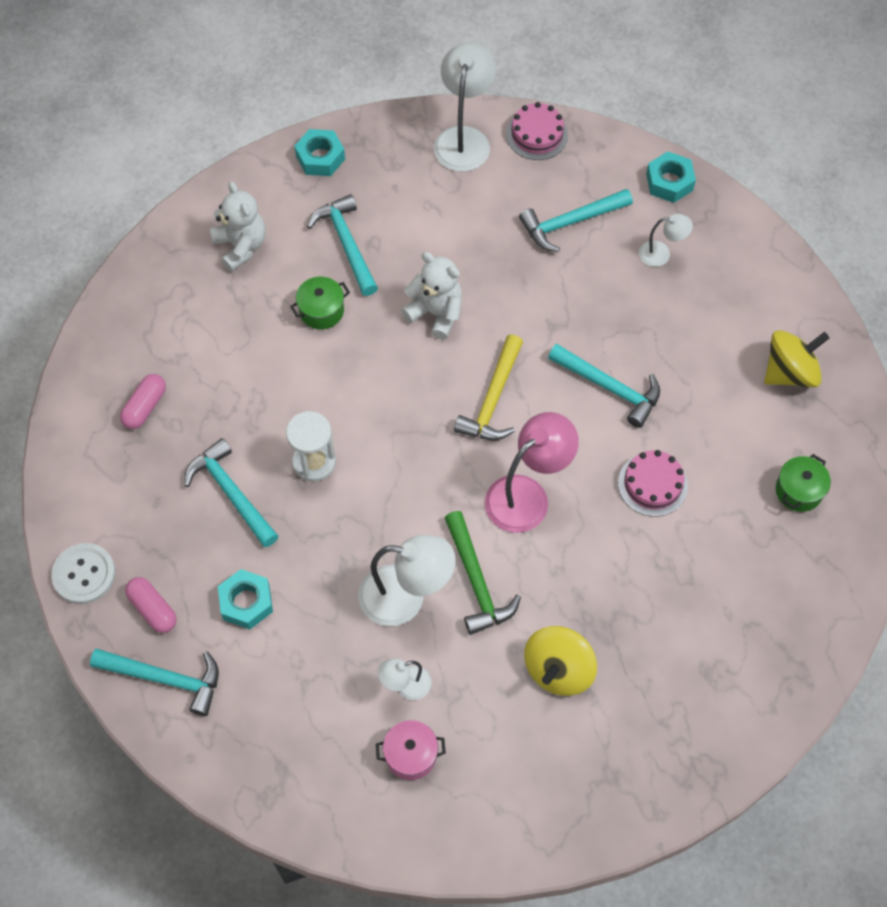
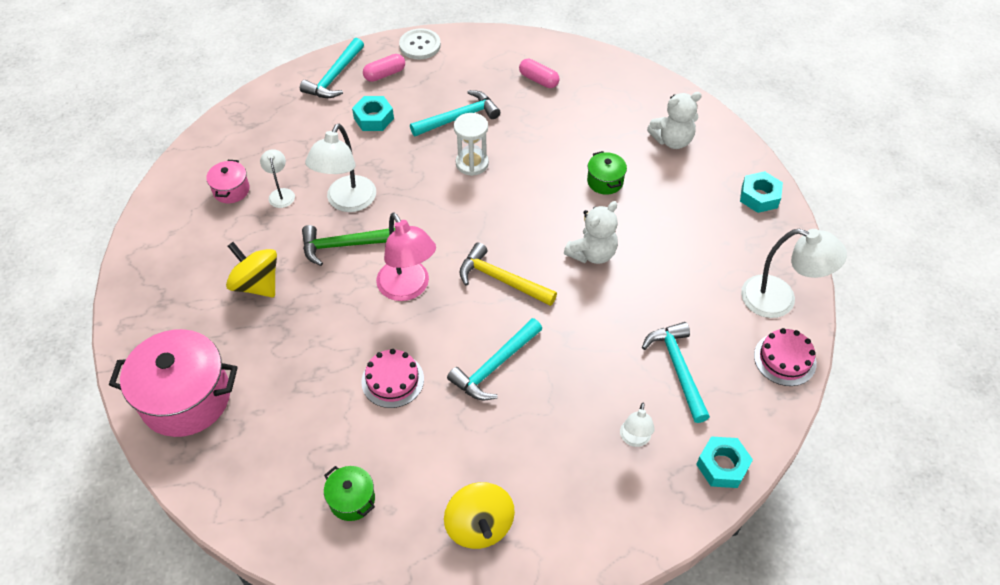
camera: 100 degrees right, 10 degrees down
turquoise hammer [307,194,378,296] -> none
none -> pink pot [109,329,238,437]

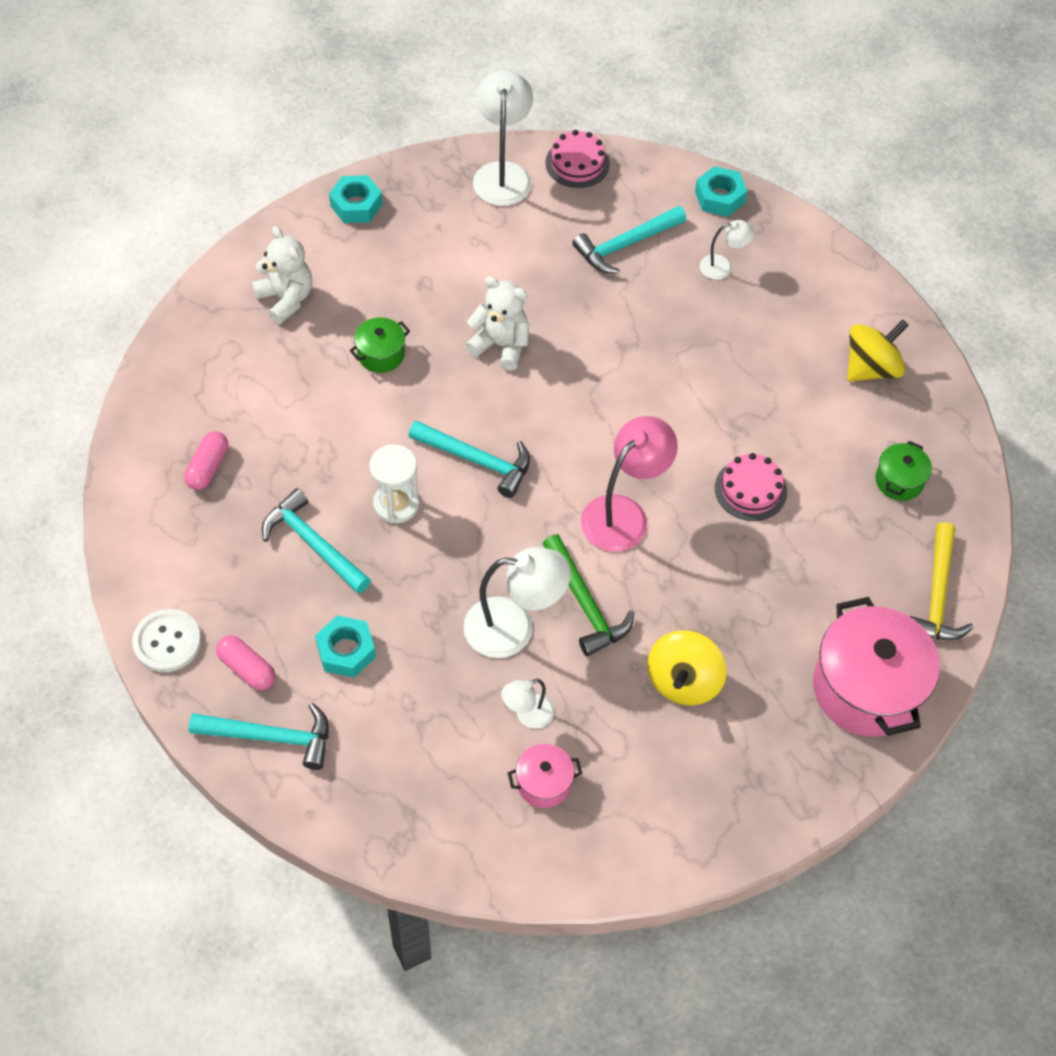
camera: 110 degrees left, 5 degrees up
turquoise hammer [447,318,542,400] -> turquoise hammer moved to [408,420,530,498]
yellow hammer [459,242,557,306] -> yellow hammer moved to [910,522,973,640]

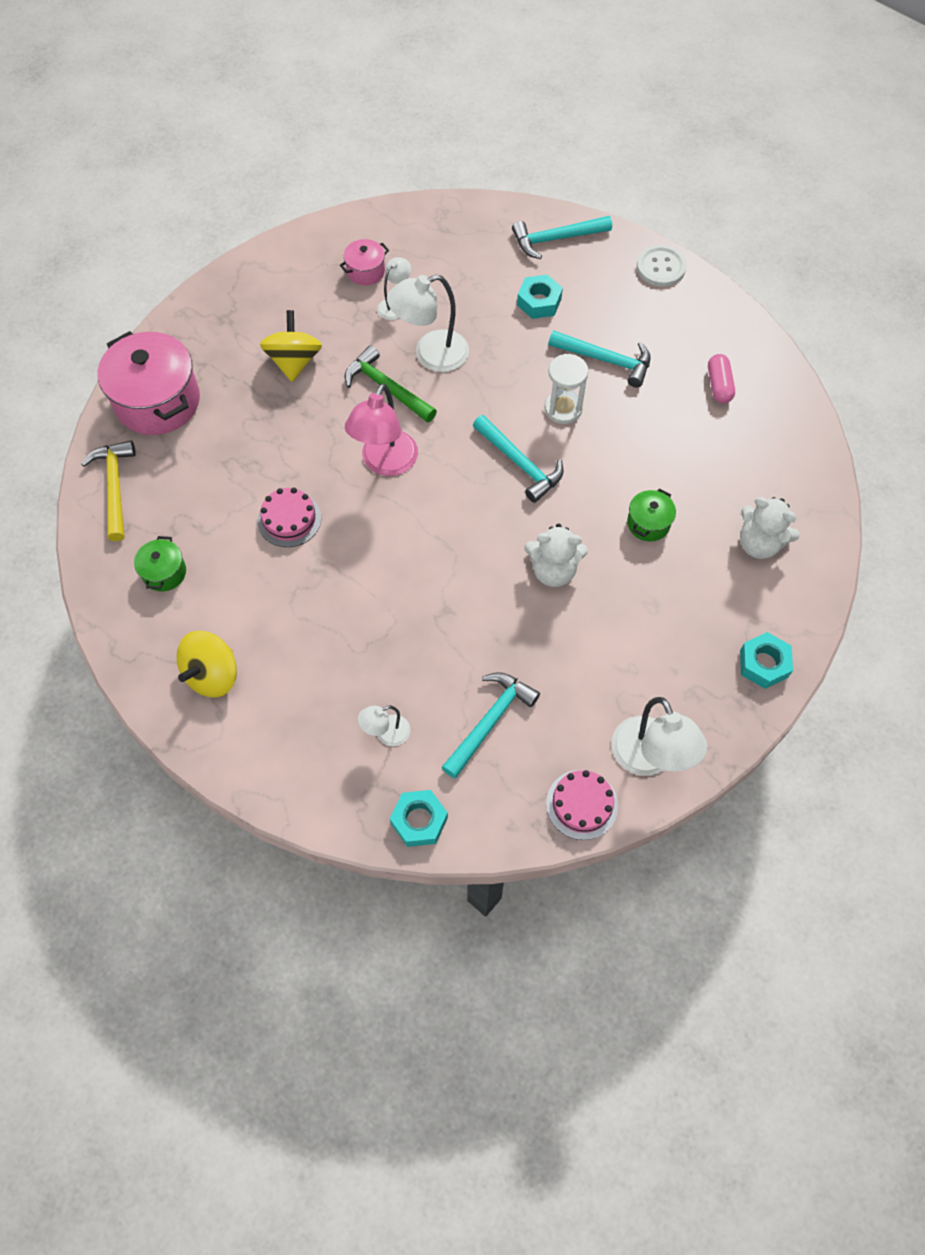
camera: 160 degrees right, 5 degrees up
pink capsule [216,635,275,690] -> none
turquoise hammer [408,420,530,498] -> turquoise hammer turned 135 degrees counterclockwise [473,415,564,503]

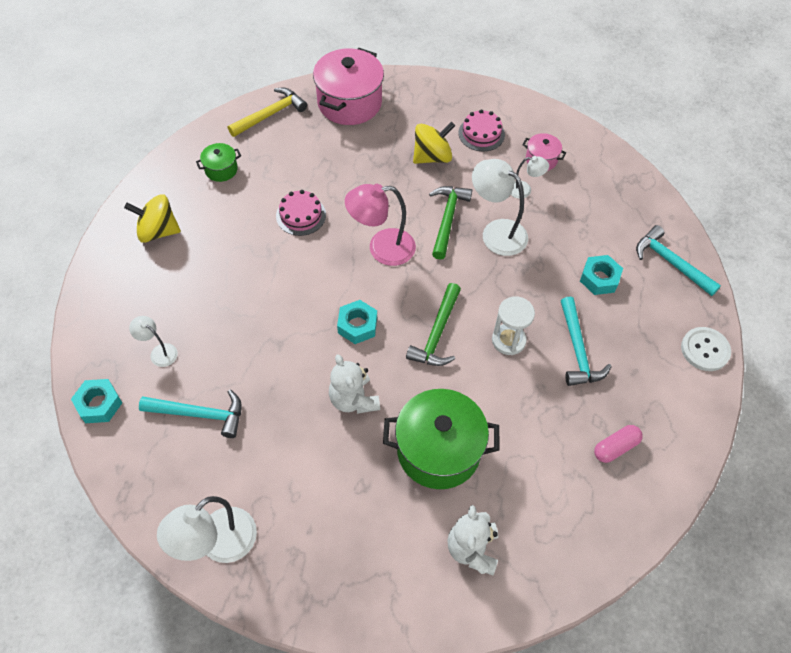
camera: 60 degrees right, 5 degrees down
turquoise hammer [473,415,564,503] -> green hammer [406,283,461,366]
pink cake [546,770,618,840] -> pink cake moved to [458,109,505,151]
green pot [627,488,676,541] -> green pot [383,389,500,489], size x2.09
turquoise nut [740,632,793,689] -> turquoise nut moved to [337,300,377,344]

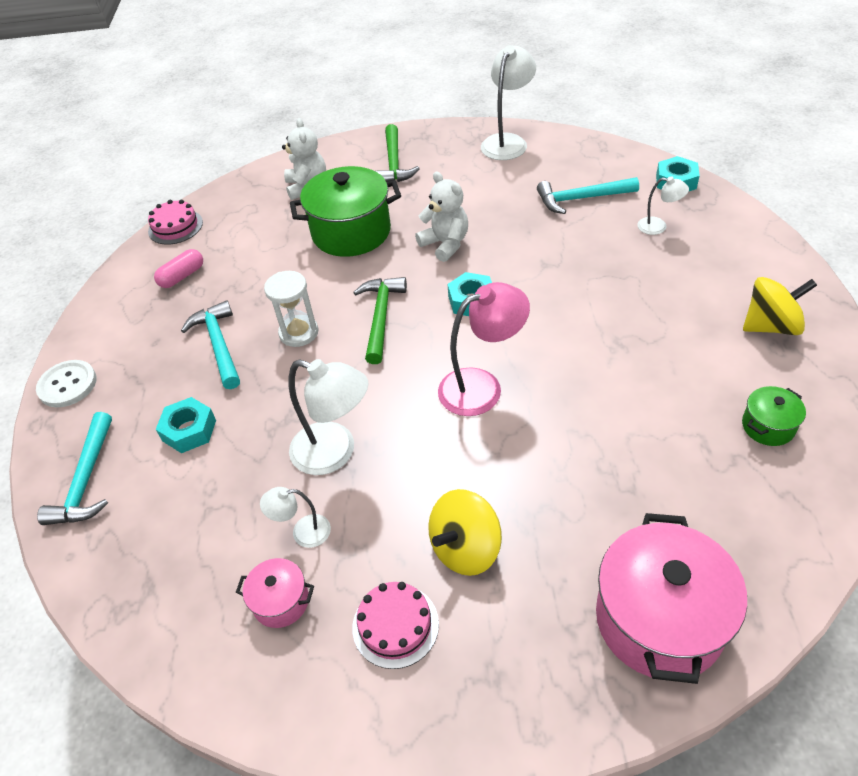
camera: 170 degrees right, 10 degrees down
yellow hammer [228,88,307,137] -> none
pink cake [276,190,326,236] -> pink cake moved to [148,200,203,245]
green hammer [429,186,472,260] -> green hammer moved to [376,124,420,182]
turquoise hammer [636,225,721,296] -> turquoise hammer turned 60 degrees clockwise [37,412,112,525]

